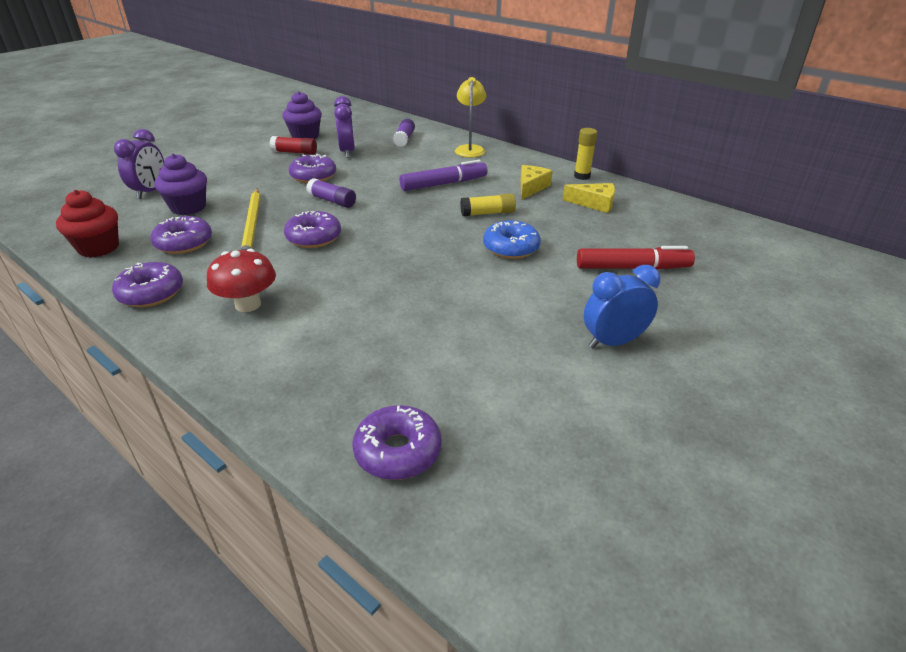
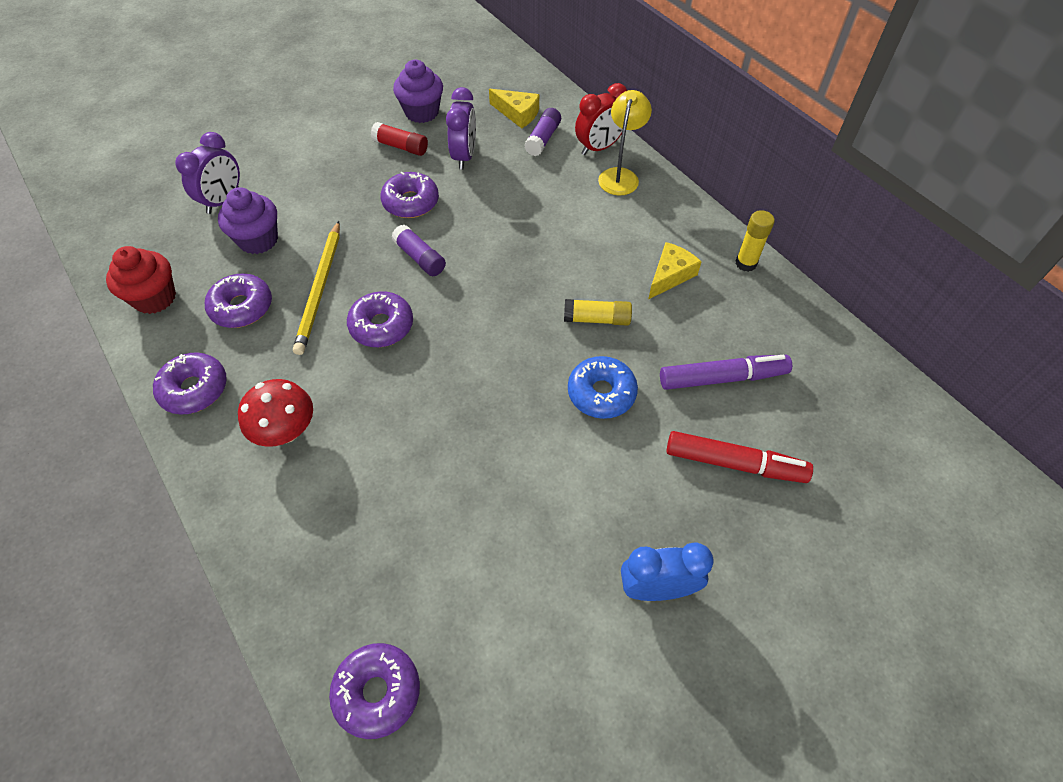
camera: 15 degrees right, 20 degrees up
purple marker [400,160,488,191] -> purple marker moved to [660,355,792,390]
yellow cheese [563,183,615,213] -> yellow cheese moved to [489,89,539,128]
none -> red clock [575,83,627,155]

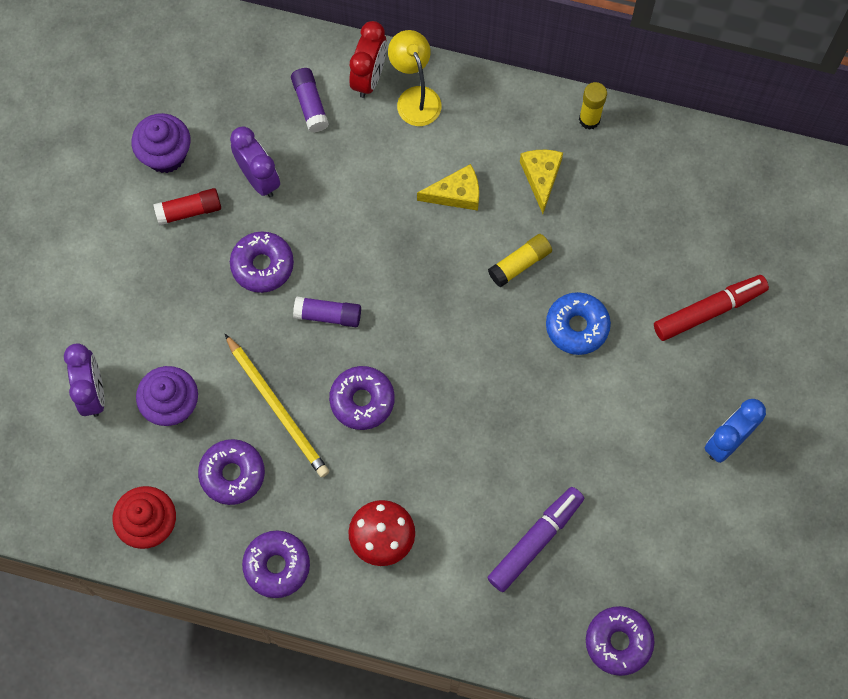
camera: 40 degrees left, 15 degrees up
yellow cheese [489,89,539,128] -> yellow cheese moved to [417,164,479,211]
purple marker [660,355,792,390] -> purple marker moved to [487,487,584,592]

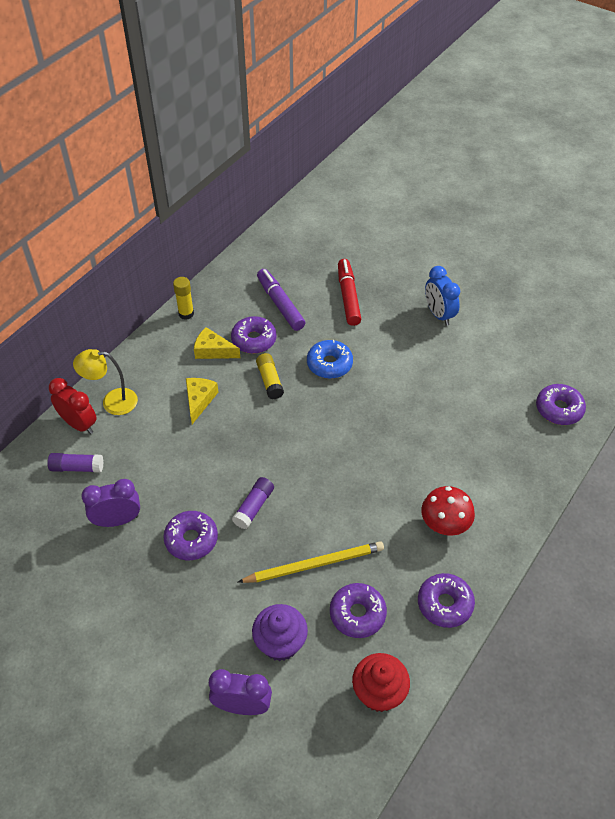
camera: 70 degrees left, 20 degrees down
purple cupcake [131,113,190,173] -> none
red glue stick [153,188,221,226] -> none
purple donut [329,366,395,430] -> purple donut moved to [231,316,276,354]
purple marker [487,487,584,592] -> purple marker moved to [257,269,305,331]

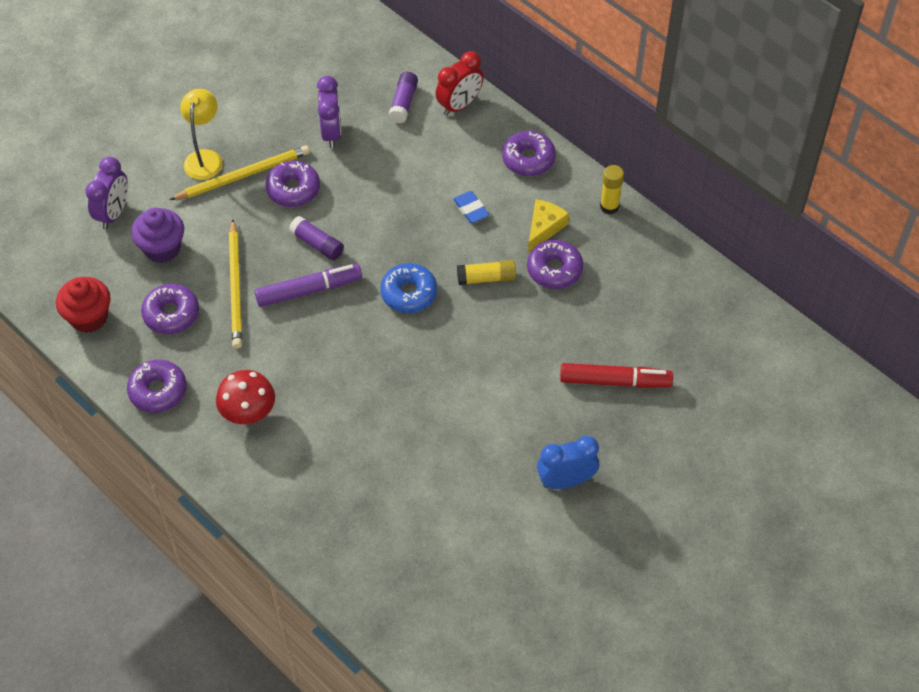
camera: 100 degrees right, 5 degrees up
yellow lamp [73,349,138,415] -> yellow lamp moved to [180,89,223,180]
yellow cheese [186,378,218,424] -> blue eraser [453,191,489,223]
purple marker [257,269,305,331] -> purple marker moved to [254,264,362,307]
blue donut [307,340,353,379] -> blue donut moved to [380,263,437,313]
purple donut [536,384,586,425] -> purple donut moved to [502,131,556,176]
none -> yellow pencil [169,145,310,200]

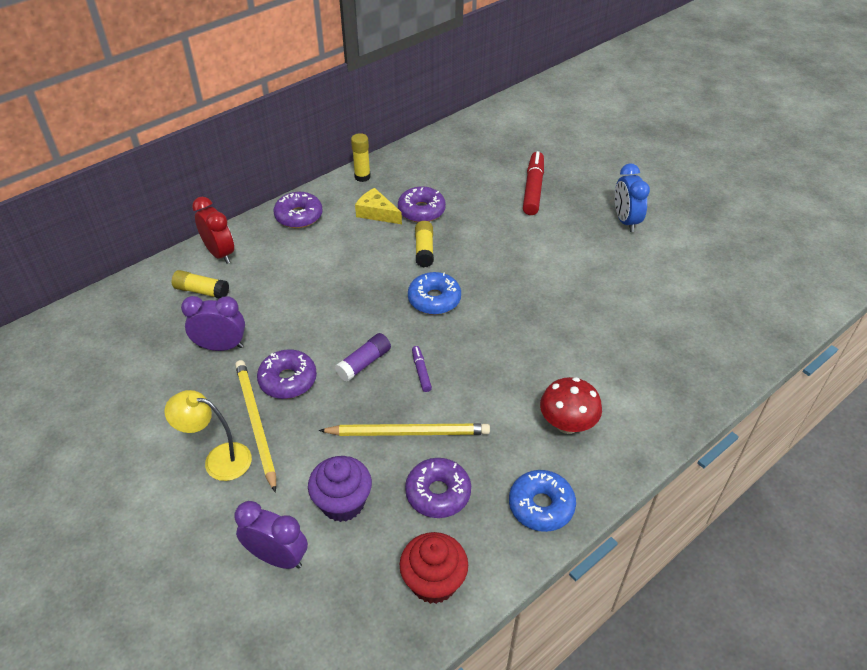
camera: 85 degrees left, 10 degrees down
purple donut [127,359,187,413] -> blue donut [509,470,576,532]
purple marker [254,264,362,307] -> purple marker [412,346,432,392], size x0.50
purple glue stick [388,72,418,123] -> yellow glue stick [172,270,229,299]
blue eraser [453,191,489,223] -> none

